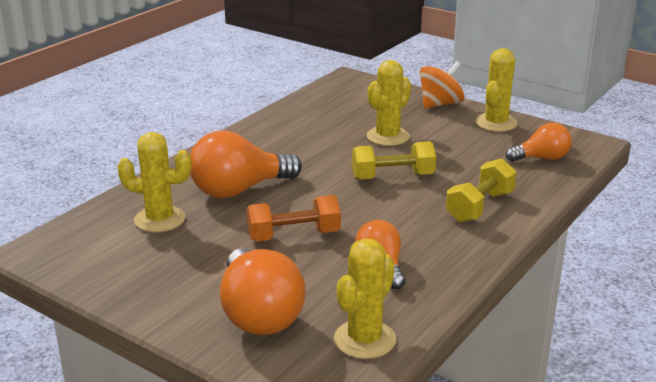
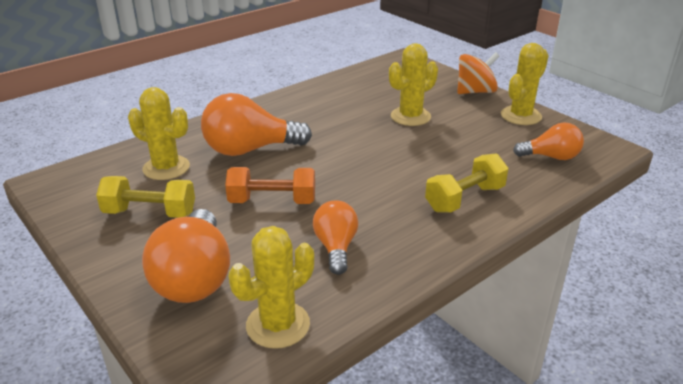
camera: 15 degrees right, 5 degrees up
yellow dumbbell [352,141,436,180] -> yellow dumbbell moved to [96,176,195,218]

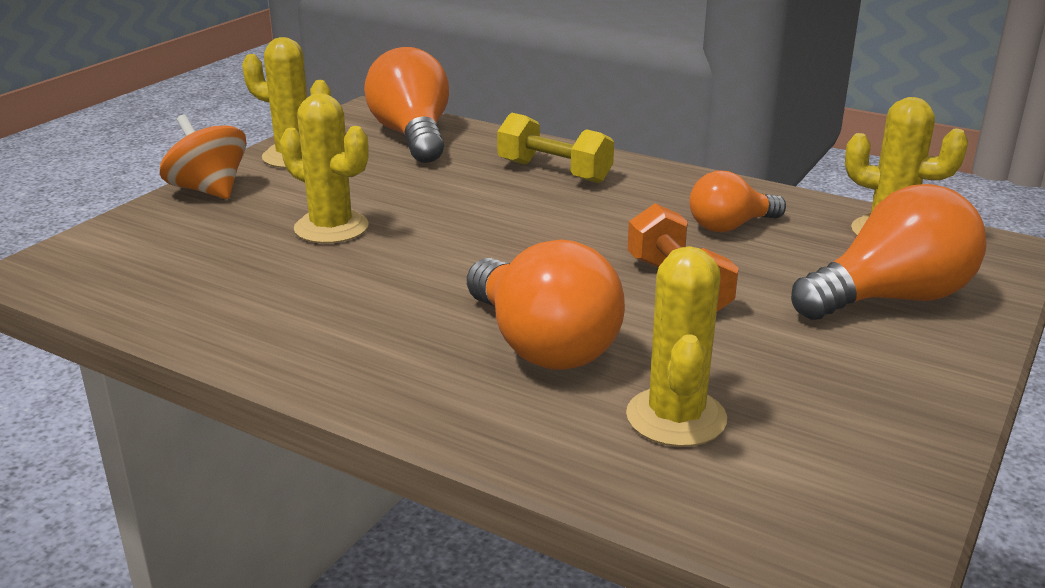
camera: 110 degrees left, 5 degrees down
yellow dumbbell [96,176,195,218] -> none
orange light bulb [513,122,584,160] -> orange light bulb [364,47,449,163], size x1.67

